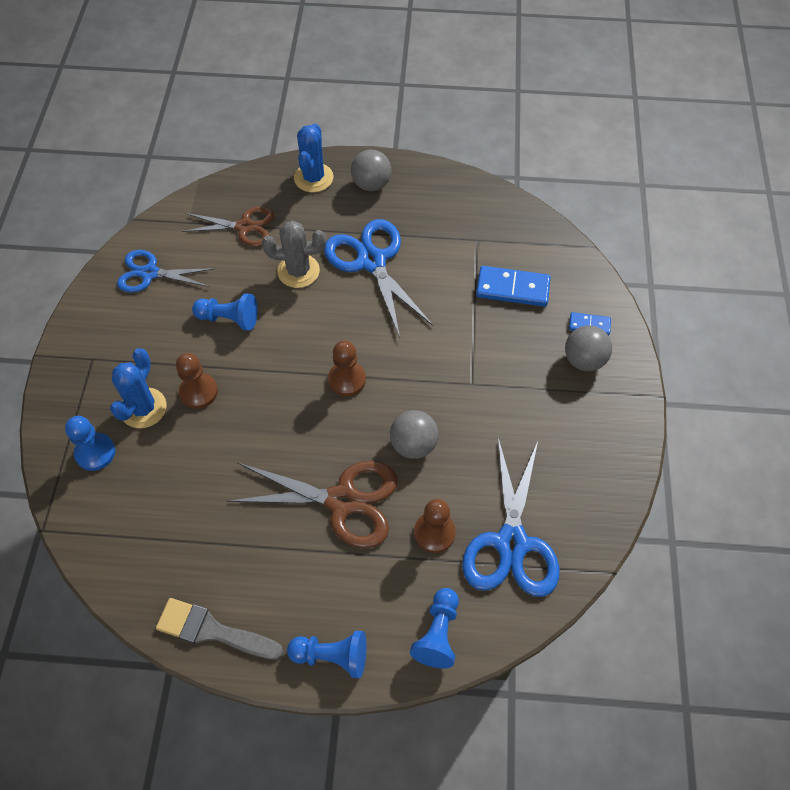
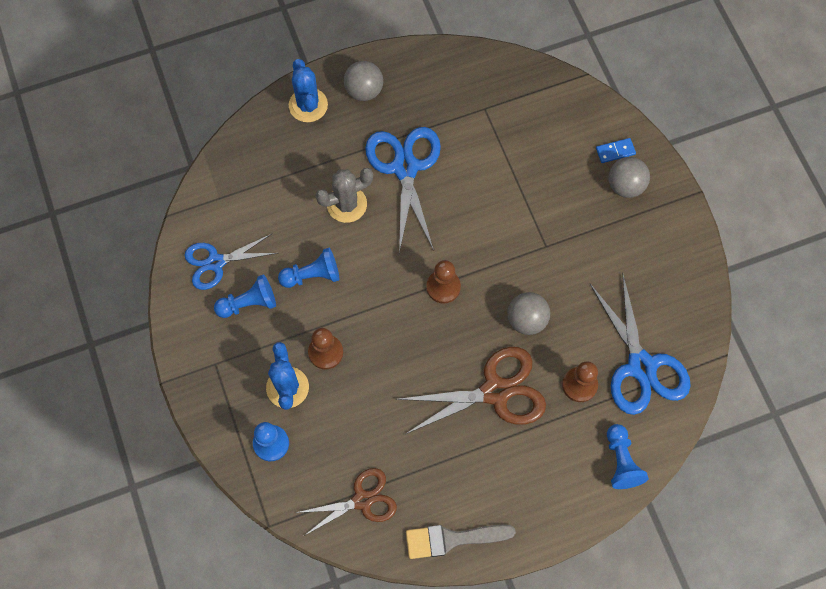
camera: 25 degrees left, 10 degrees up
brown scissors [181,206,274,247] -> brown scissors moved to [296,468,397,536]
blue pawn [287,631,366,678] -> blue pawn moved to [214,275,276,318]
blue scissors [324,219,433,338] -> blue scissors turned 45 degrees clockwise [365,127,441,253]
blue domino [476,266,551,307] -> none

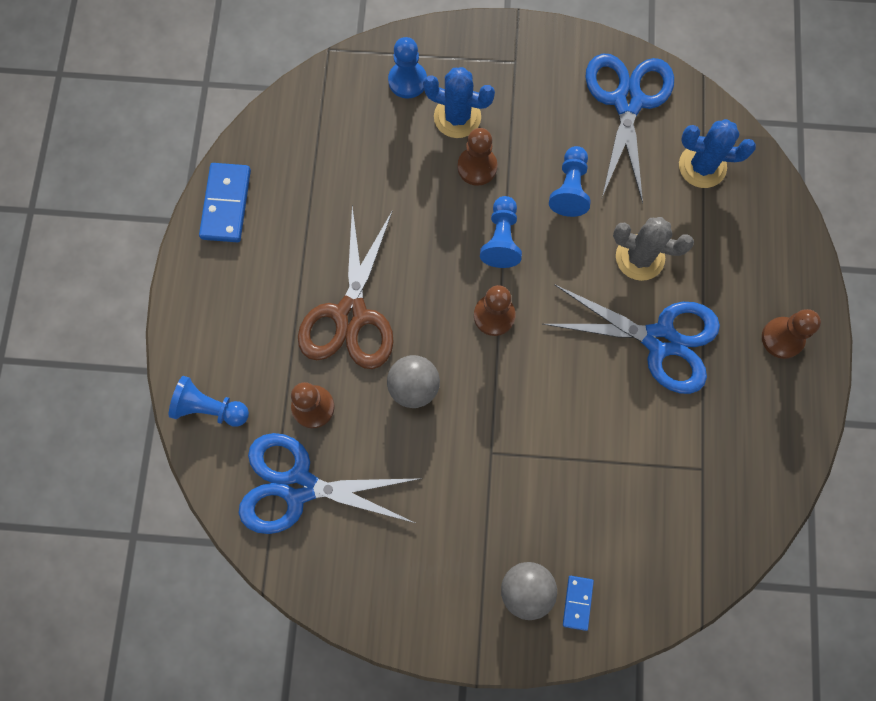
camera: 115 degrees right, 5 degrees up
blue scissors [184,234,277,290] -> blue scissors [585,54,674,203], size x1.53
blue pawn [214,275,276,318] -> blue pawn moved to [480,196,522,268]
blue cactus [289,59,328,122] -> blue cactus moved to [679,119,756,188]
brown scissors [296,468,397,536] -> none
grey cactus [315,168,373,223] -> grey cactus turned 75 degrees counterclockwise [613,217,694,281]
grey ball [344,61,383,101] -> brown pawn [762,309,821,359]
grey brush [406,524,516,559] -> blue domino [199,163,251,242]

